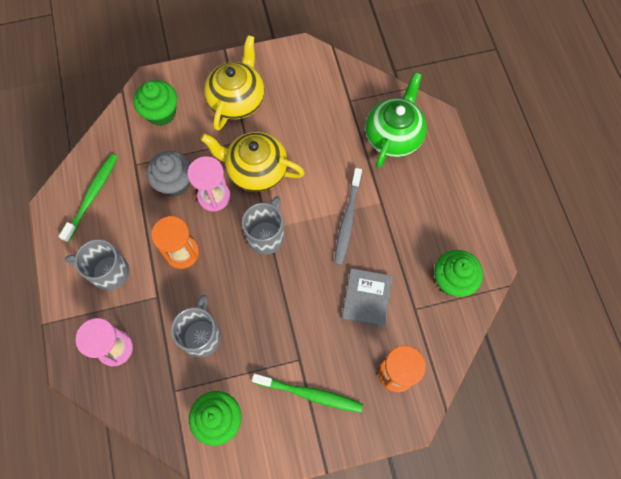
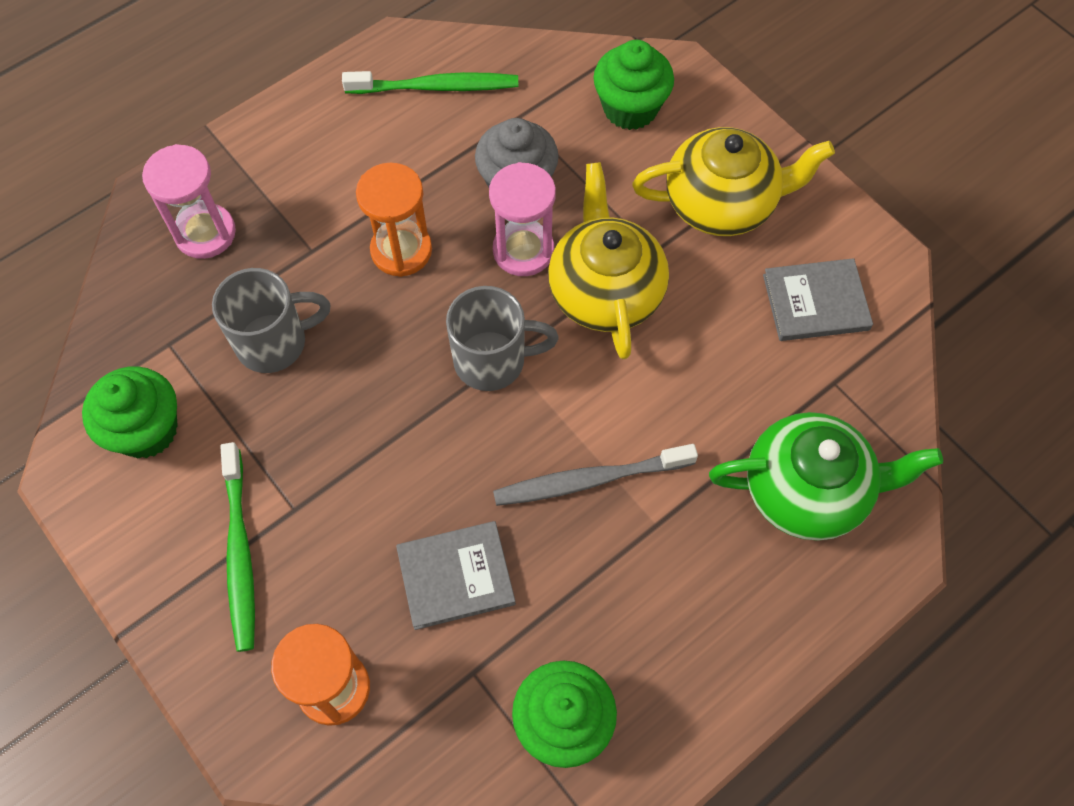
camera: 65 degrees right, 5 degrees down
grey mug [65,239,129,291] -> none
none -> grey book [763,258,873,341]

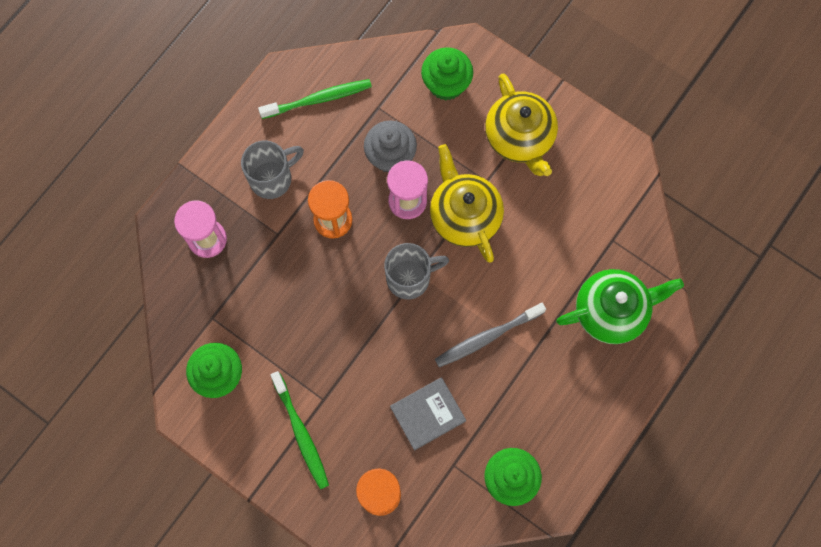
camera: 15 degrees left, 10 degrees up
grey mug [212,268,330,373] -> grey mug moved to [241,141,304,199]
yellow teapot [632,127,835,236] -> yellow teapot turned 90 degrees clockwise [485,73,558,176]
grey book [763,258,873,341] -> none

